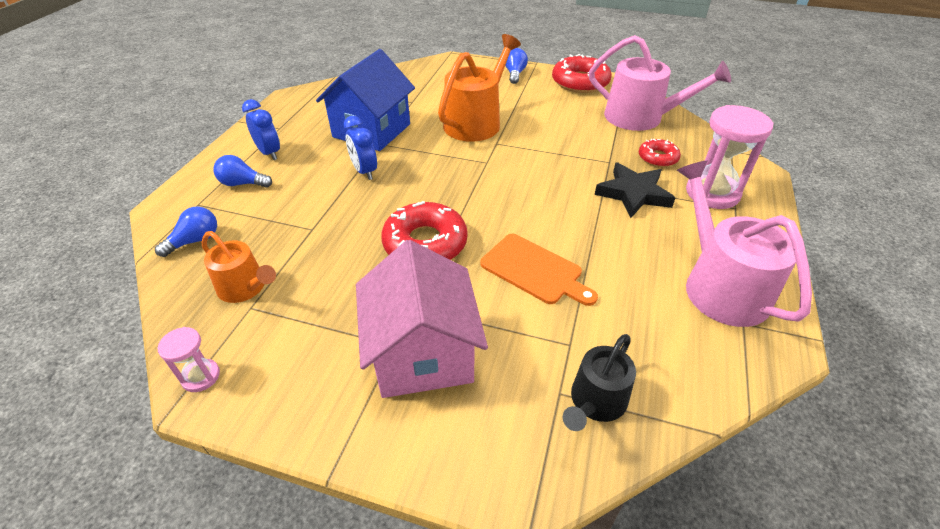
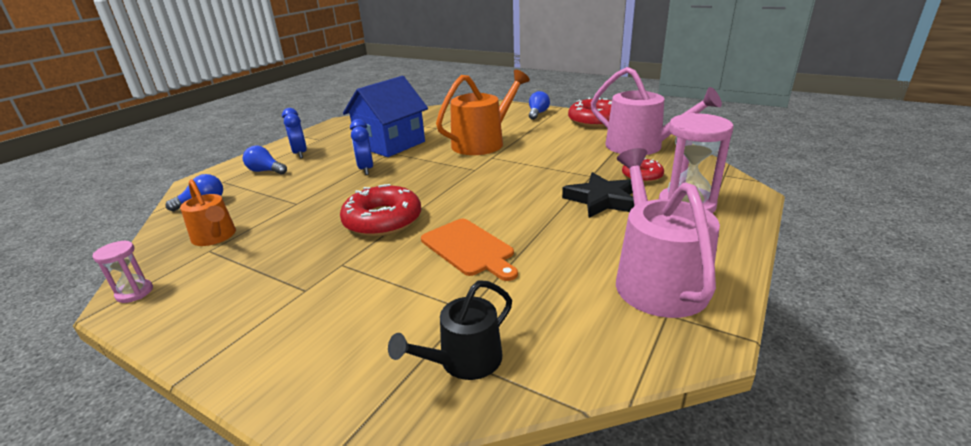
camera: 15 degrees right, 15 degrees down
pink house [356,240,488,398] -> none

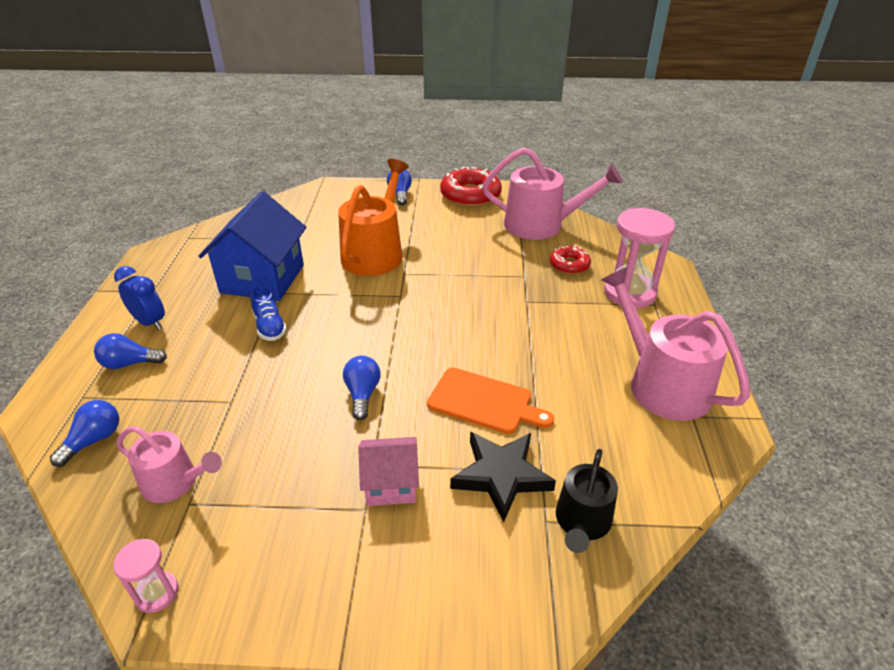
camera: 30 degrees left, 10 degrees up
orange watering can [180,179,236,246] -> pink watering can [116,426,222,503]
red donut [340,184,421,237] -> blue light bulb [343,355,380,420]
blue clock [350,119,373,175] -> blue shoe [251,285,287,341]
black star [562,172,634,218] -> black star moved to [450,432,556,522]
none -> pink house [358,437,419,506]

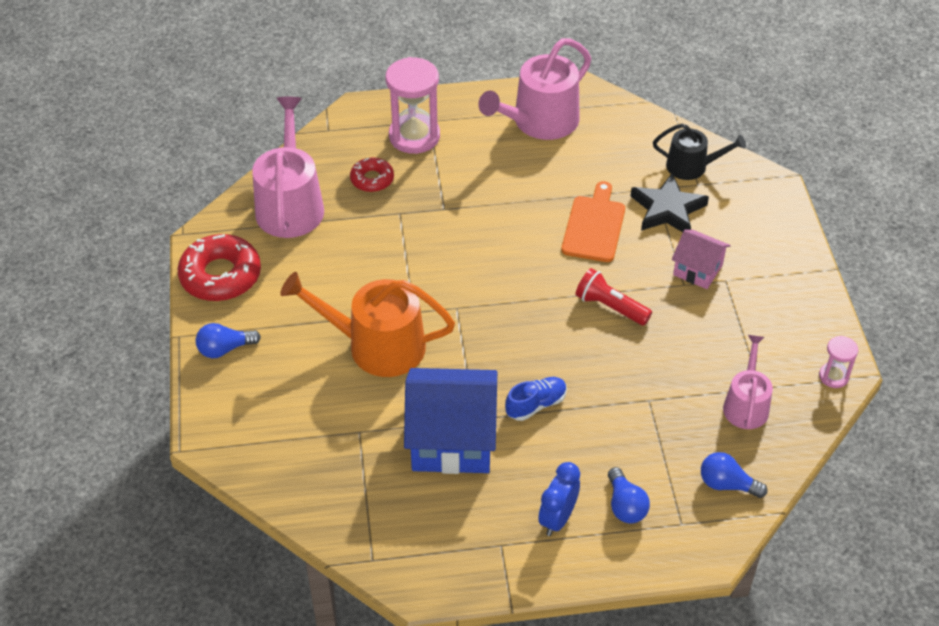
camera: 100 degrees left, 10 degrees up
blue light bulb [343,355,380,420] -> red flashlight [575,268,652,326]
pink house [358,437,419,506] -> pink house turned 45 degrees counterclockwise [672,229,731,289]

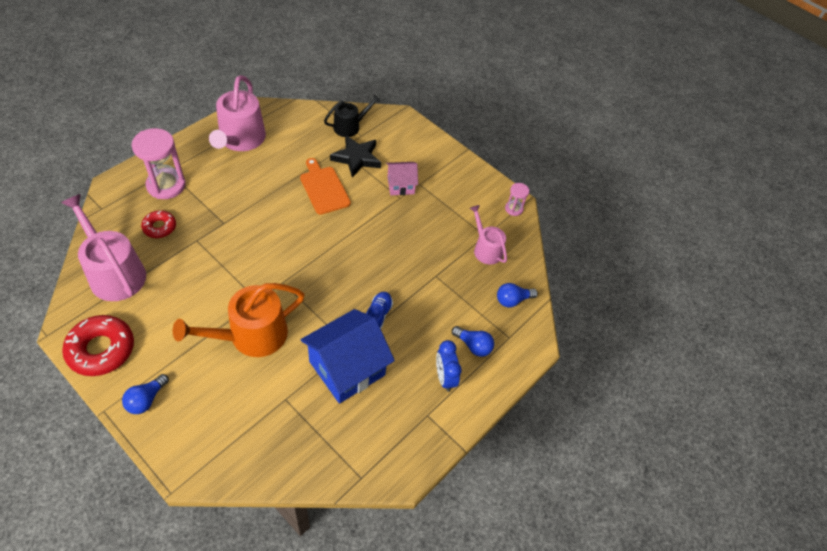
camera: 45 degrees left, 5 degrees up
red flashlight [575,268,652,326] -> none

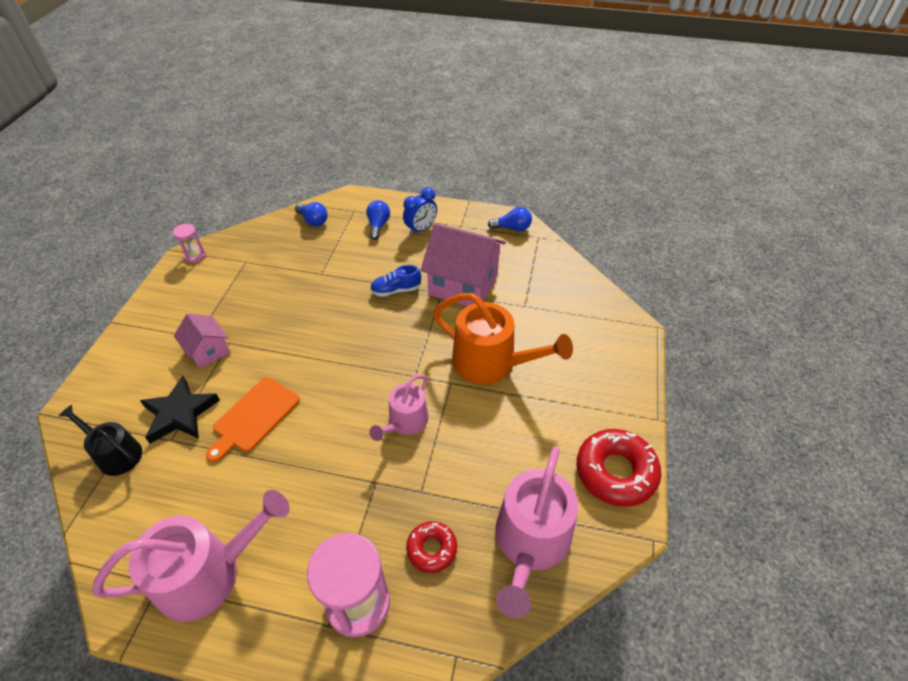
camera: 115 degrees left, 5 degrees down
blue light bulb [122,374,169,414] -> blue light bulb moved to [488,207,532,231]
blue house [300,309,395,404] -> pink house [421,223,506,306]
pink watering can [470,205,507,265] -> pink watering can moved to [369,375,429,441]

